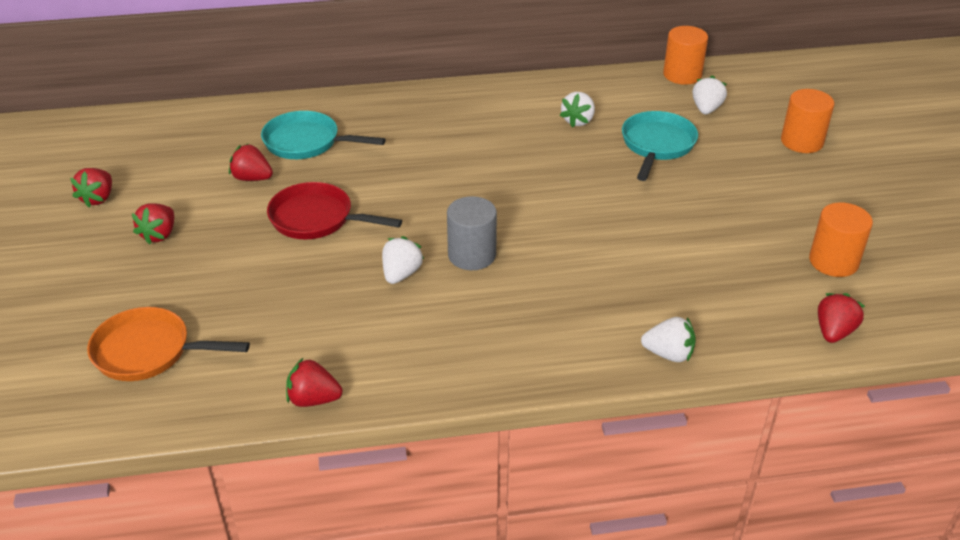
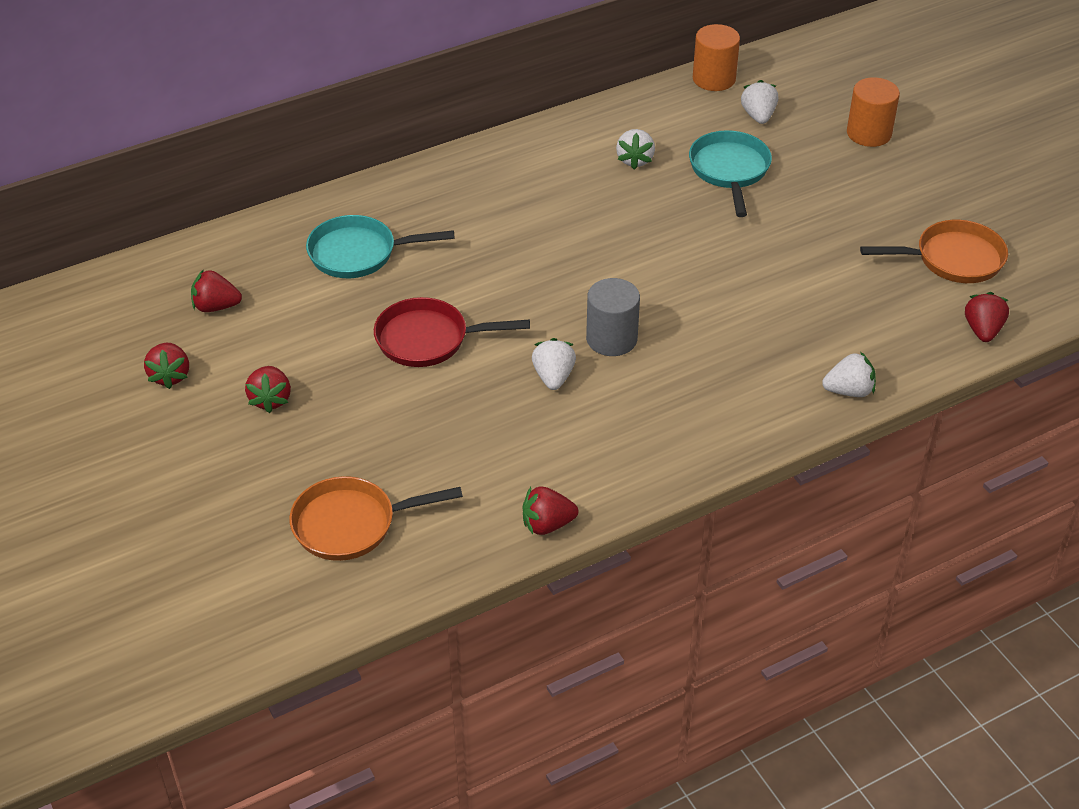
camera: 20 degrees left, 5 degrees up
red strawberry [229,143,273,181] -> red strawberry moved to [191,269,242,312]
orange cylinder [809,202,873,277] -> orange pan [860,220,1008,283]

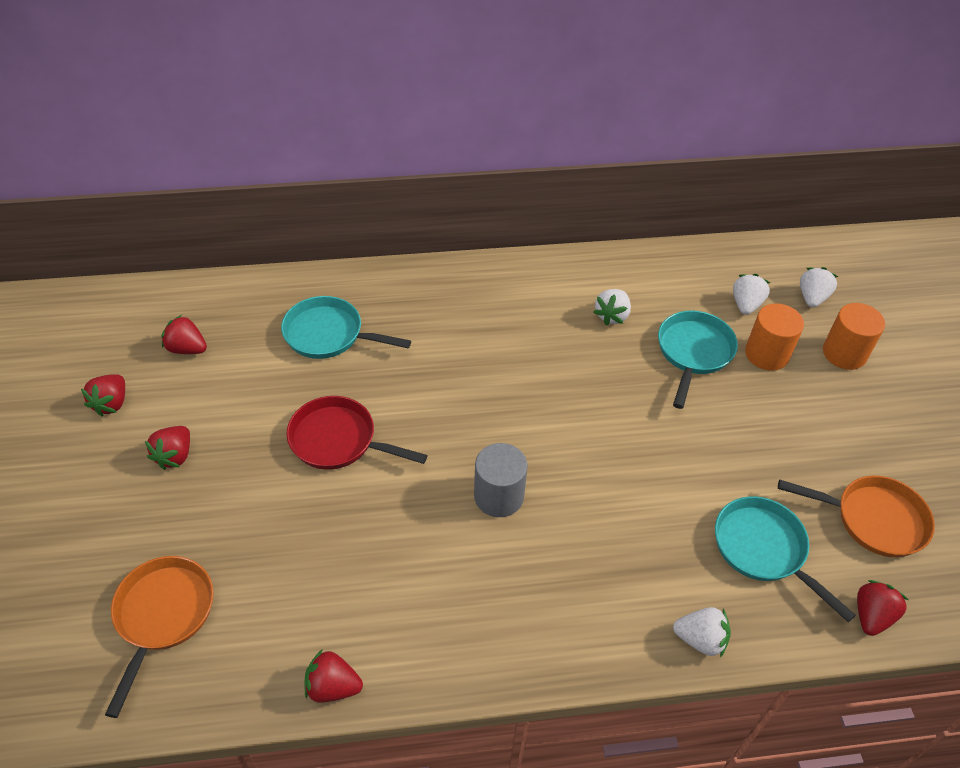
camera: 20 degrees right, 5 degrees up
orange pan [289,476,463,561] -> orange pan turned 90 degrees clockwise [105,556,214,718]
white strawberry [532,338,576,390] -> white strawberry moved to [800,267,838,308]
orange cylinder [693,24,740,91] -> orange cylinder moved to [745,303,804,371]
none -> turquoise pan [715,496,856,622]

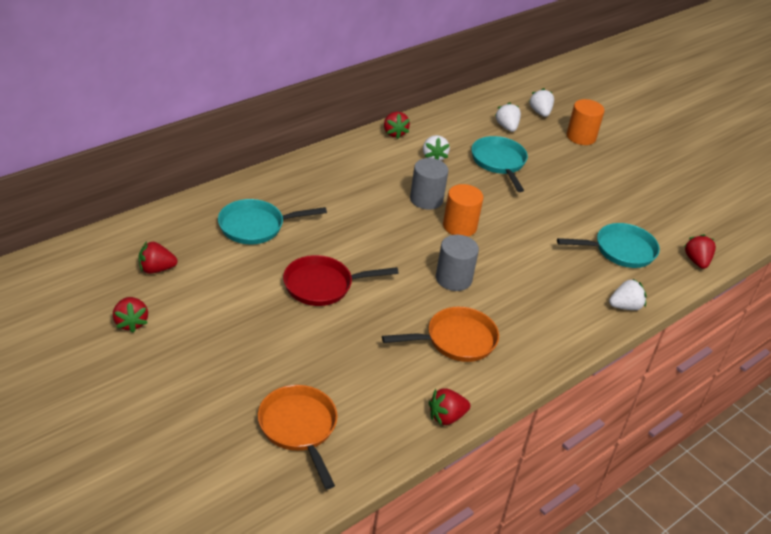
camera: 35 degrees left, 10 degrees down
red strawberry [145,426,190,470] -> red strawberry moved to [384,112,410,139]
turquoise pan [715,496,856,622] -> turquoise pan turned 150 degrees clockwise [557,223,660,268]
orange cylinder [745,303,804,371] -> orange cylinder moved to [443,184,484,237]
orange pan [778,476,935,557] -> orange pan moved to [382,307,499,362]
none -> grey cylinder [410,158,449,210]

